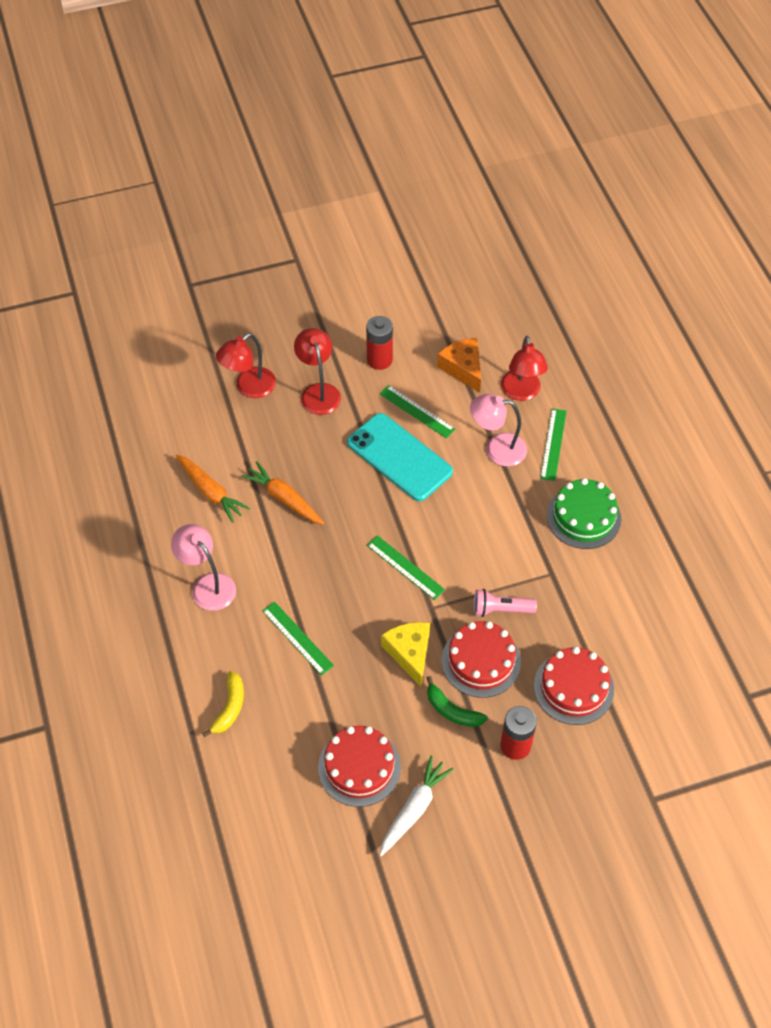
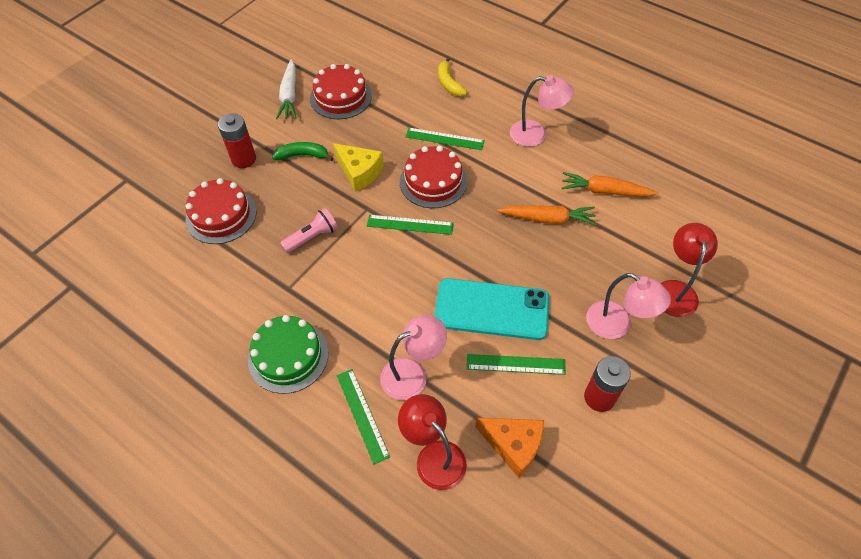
camera: 145 degrees right, 0 degrees up
red lamp [294,328,341,415] -> pink lamp [586,273,671,339]
red cake [442,621,521,698] -> red cake moved to [400,146,467,208]

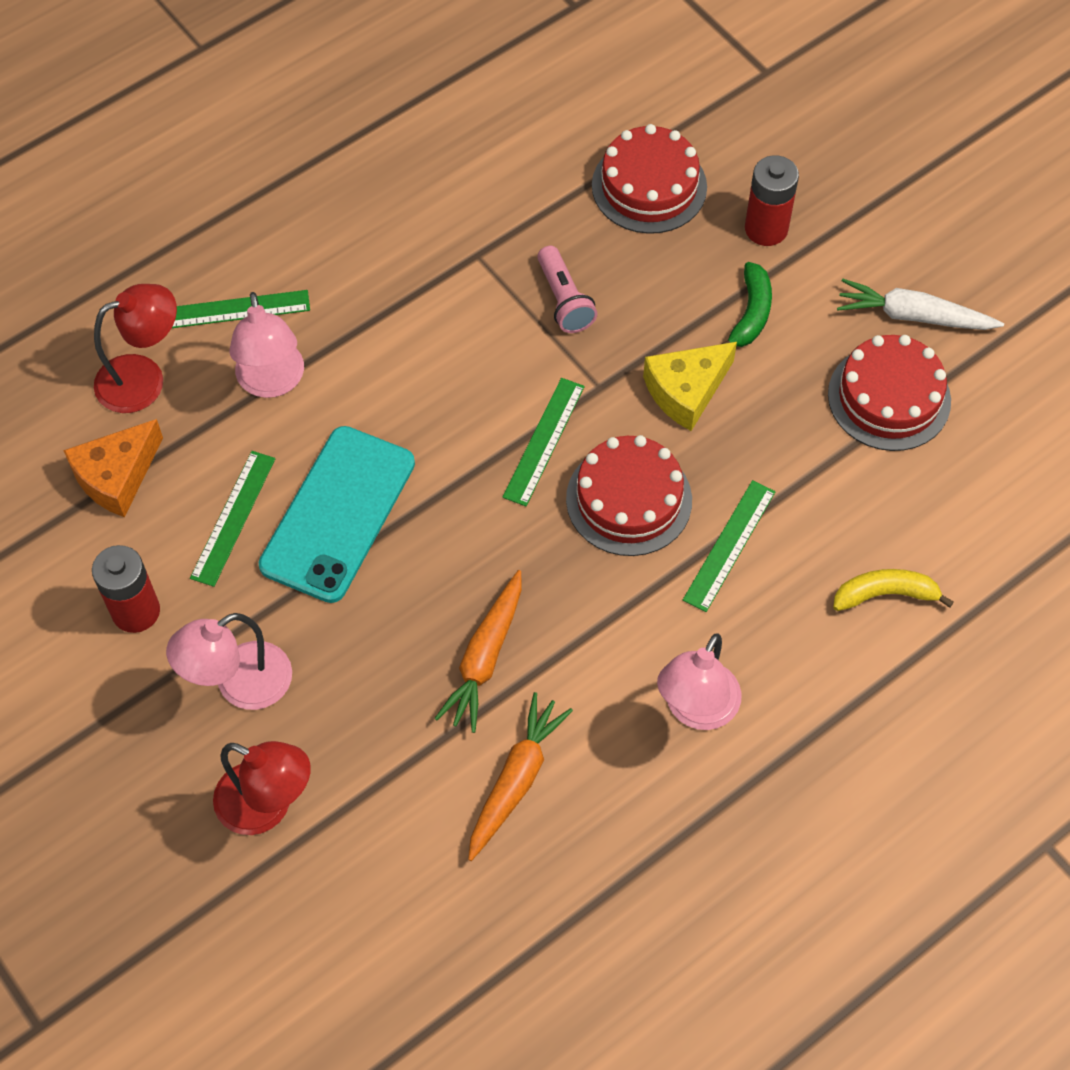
camera: 105 degrees right, 5 degrees up
green cake [248,315,329,394] -> none

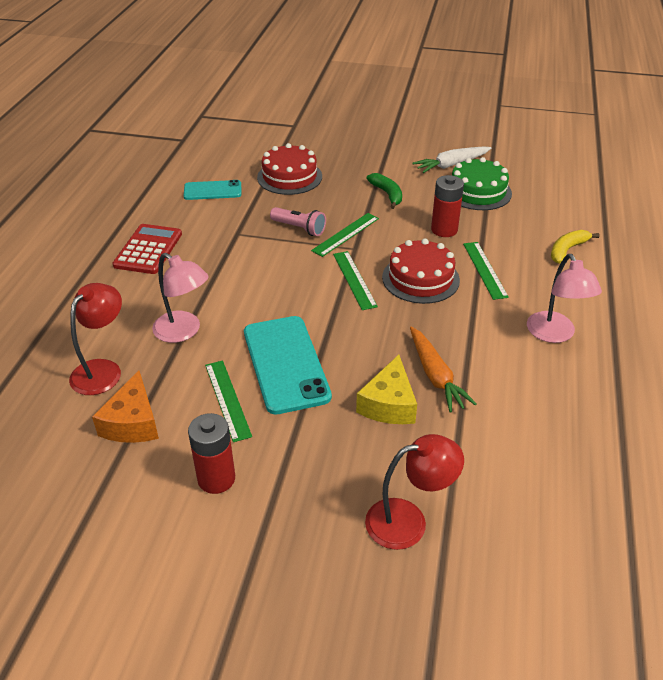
camera: 40 degrees left, 20 degrees down
pink lamp [166,613,292,710] -> none
green ruler [172,290,310,328] -> green ruler moved to [311,213,379,257]
orange carrot [468,692,573,861] -> none
yellow cheese [643,342,737,431] -> yellow cheese moved to [356,355,417,424]
red battery [745,155,799,246] -> red battery moved to [431,175,464,237]
red cake [828,335,951,451] -> green cake [452,157,512,210]
none -> red calculator [113,224,182,274]
none -> turquoise phone [184,180,241,200]

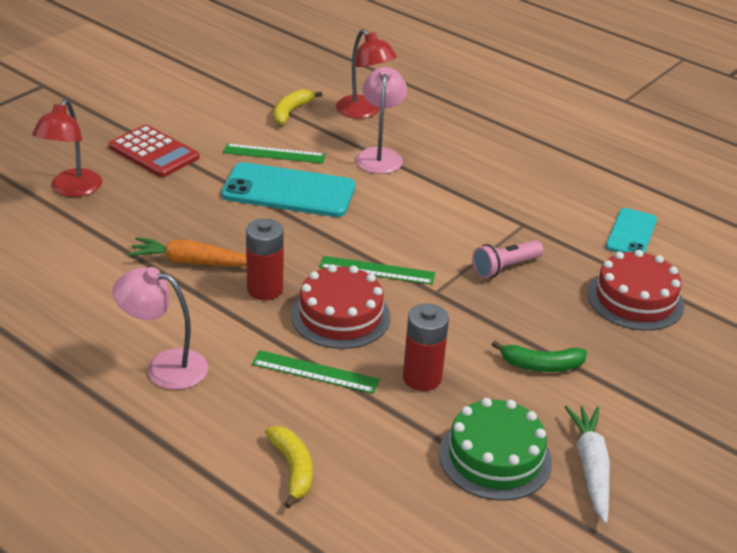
camera: 115 degrees right, 5 degrees down
orange cheese [92,371,159,443] -> yellow banana [273,89,322,125]
red calculator [113,224,182,274] -> red calculator moved to [109,125,200,177]
pink lamp [152,253,209,343] -> pink lamp turned 120 degrees clockwise [356,67,407,174]
red battery [188,413,235,494] -> red battery moved to [246,218,284,300]
green ruler [311,213,379,257] -> none
yellow cheese [356,355,417,424] -> none

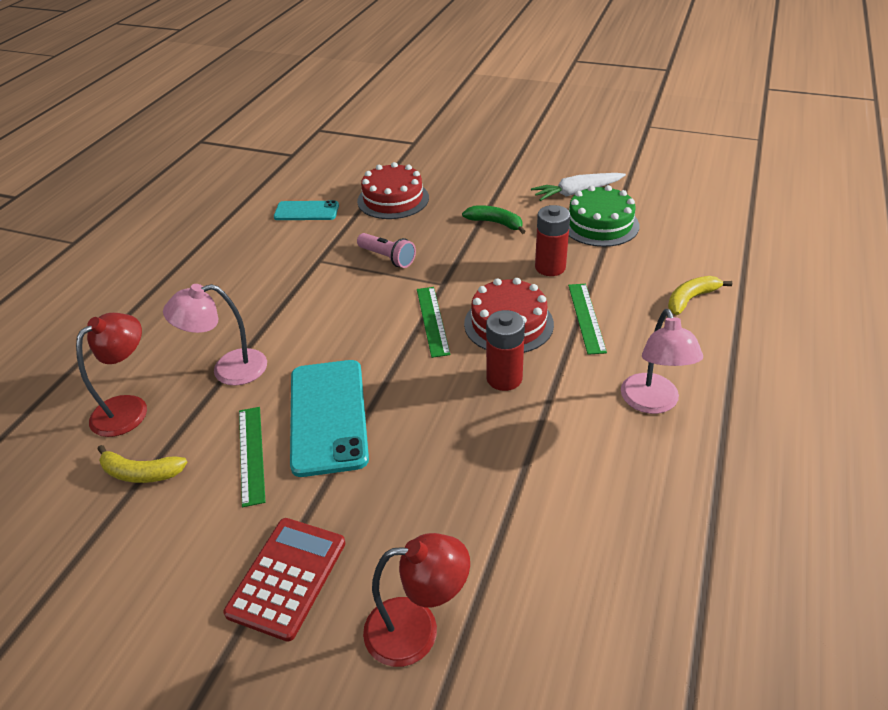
camera: 105 degrees left, 5 degrees up
orange carrot [128,237,246,266] -> none
green banana [492,341,587,372] -> green banana turned 45 degrees counterclockwise [462,205,526,234]

